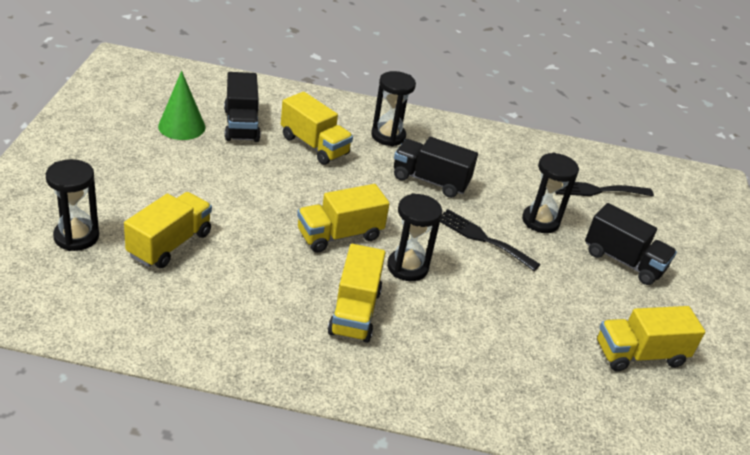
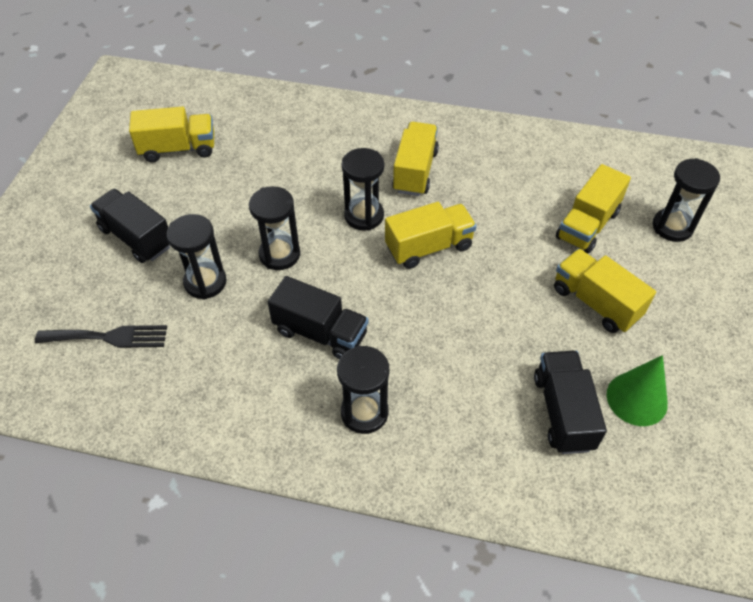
camera: 170 degrees left, 15 degrees up
yellow truck [281,92,353,165] -> yellow truck moved to [554,249,656,333]
black fork [440,209,541,271] -> black hourglass [249,186,300,270]

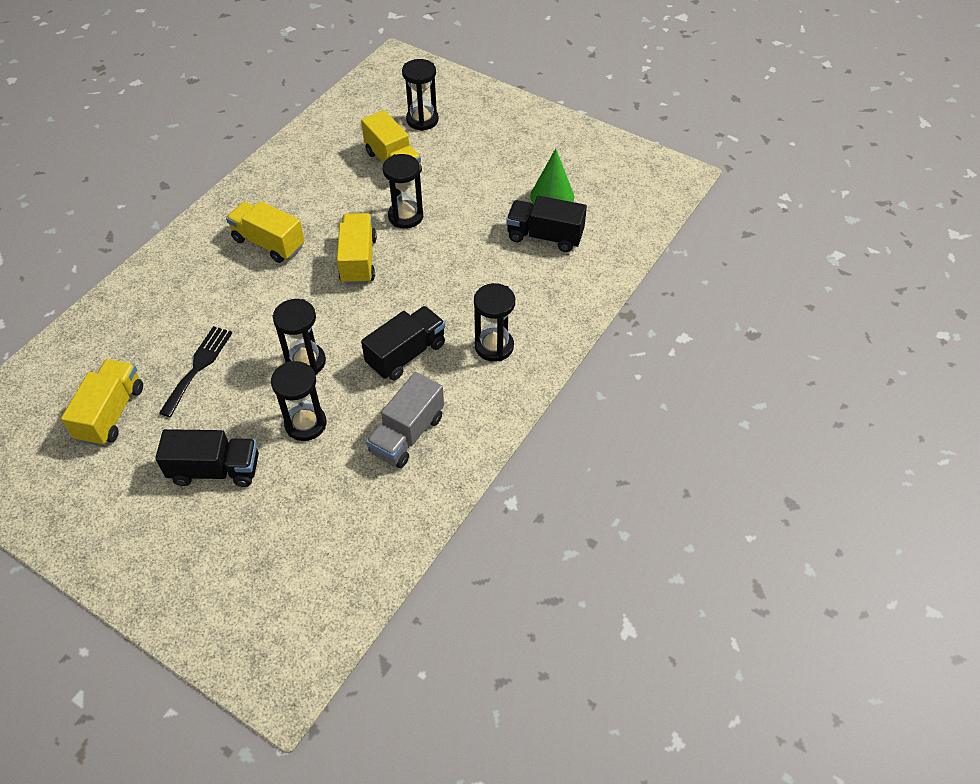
camera: 70 degrees left, 0 degrees up
black fork [35,325,167,348] -> black fork moved to [159,326,232,417]
black truck [90,189,170,263] -> black truck turned 150 degrees counterclockwise [155,429,259,487]
black hourglass [342,148,384,231] -> black hourglass moved to [383,154,423,229]
yellow truck [554,249,656,333] -> none
none -> grey truck [366,372,444,468]

